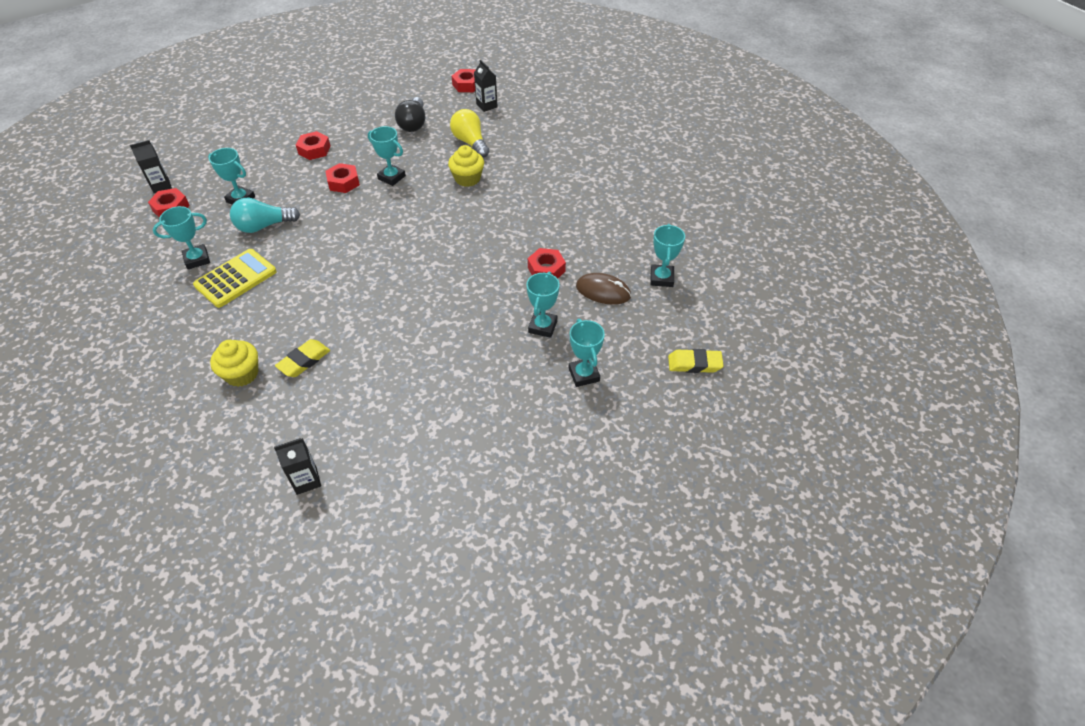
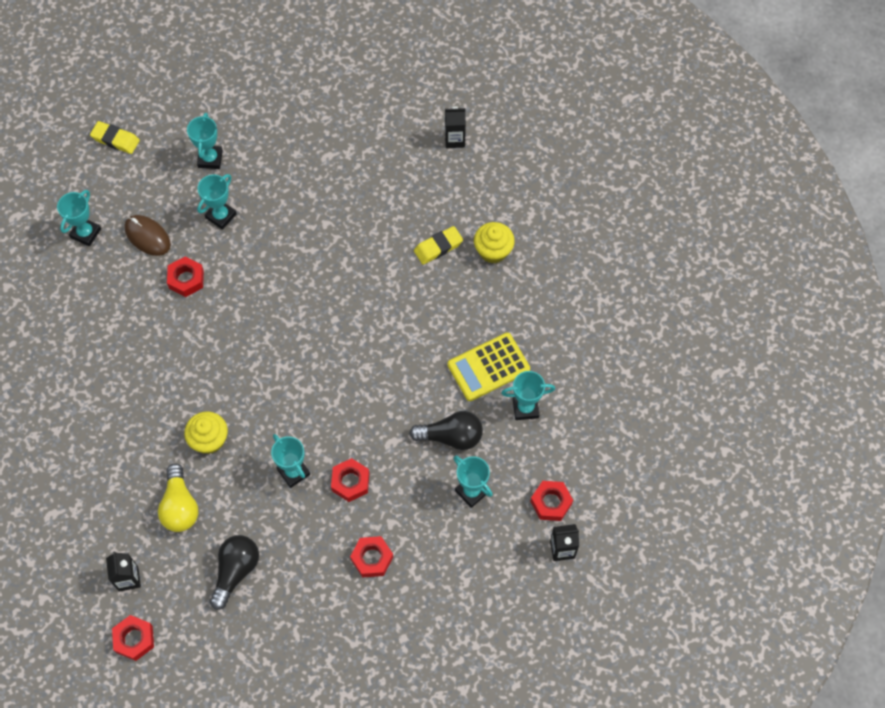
camera: 160 degrees left, 15 degrees up
turquoise light bulb [230,197,300,233] -> black light bulb [409,411,483,450]

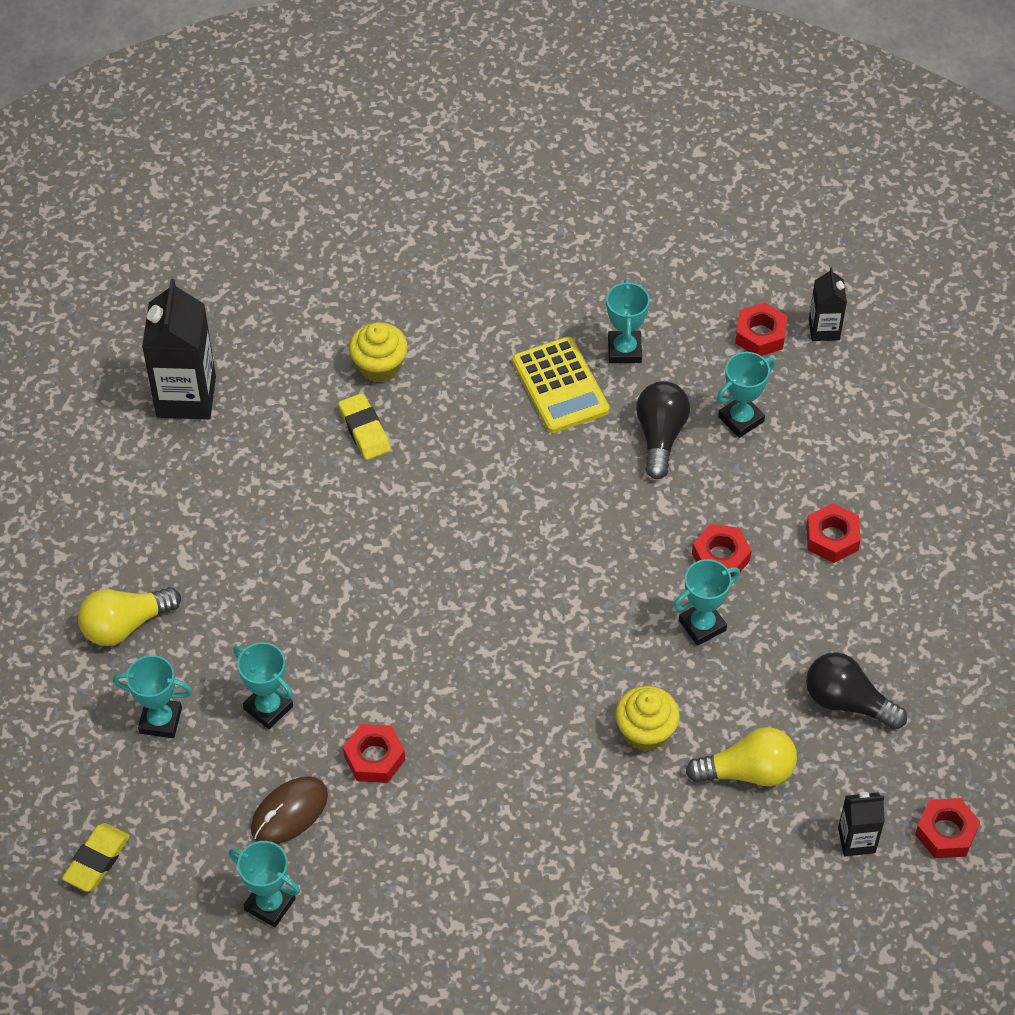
camera: 85 degrees left, 10 degrees down
black carton [445,107,466,148] -> black carton [142,279,216,420], size x1.87
none -> yellow light bulb [78,587,181,646]

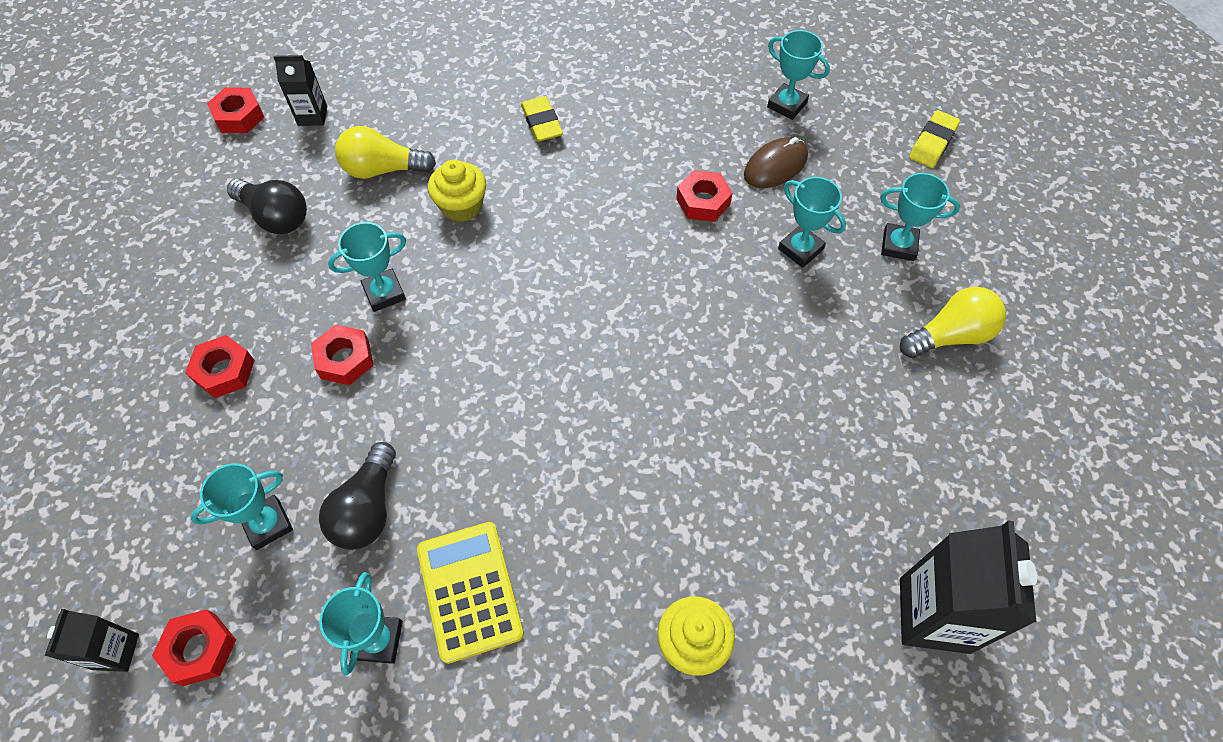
camera: 175 degrees left, 5 degrees up
yellow eraser [338,393,391,460] -> yellow eraser moved to [521,96,563,142]

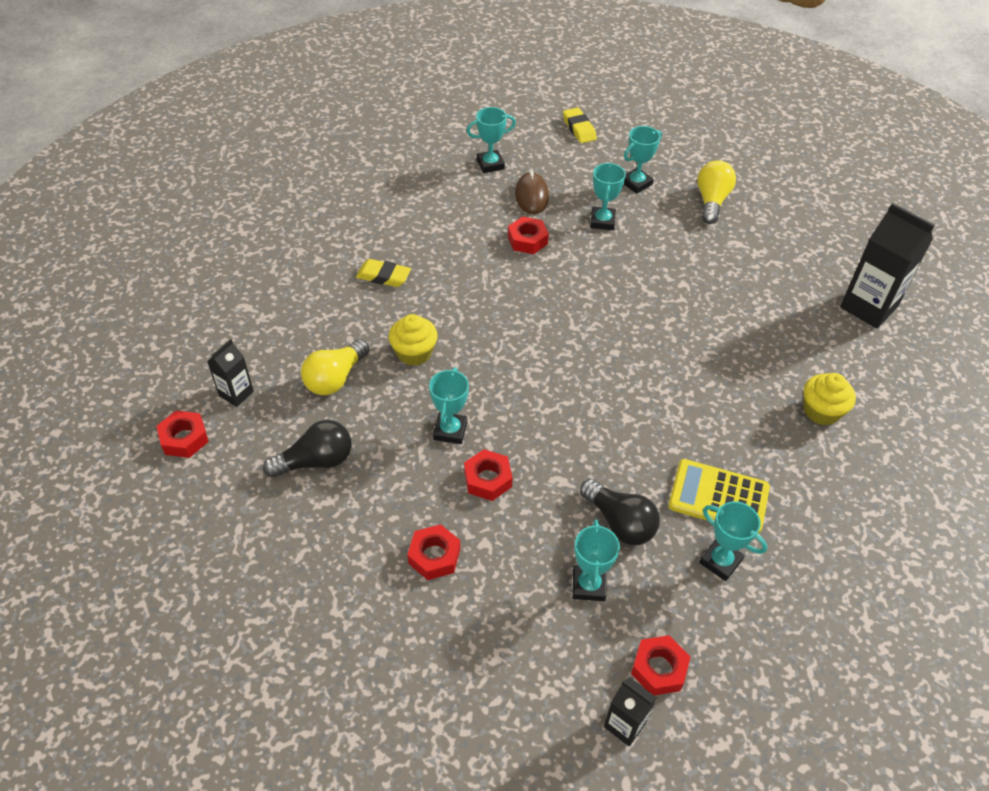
camera: 55 degrees left, 10 degrees down
turquoise trophy [778,177,846,268] -> turquoise trophy turned 75 degrees counterclockwise [590,162,626,230]

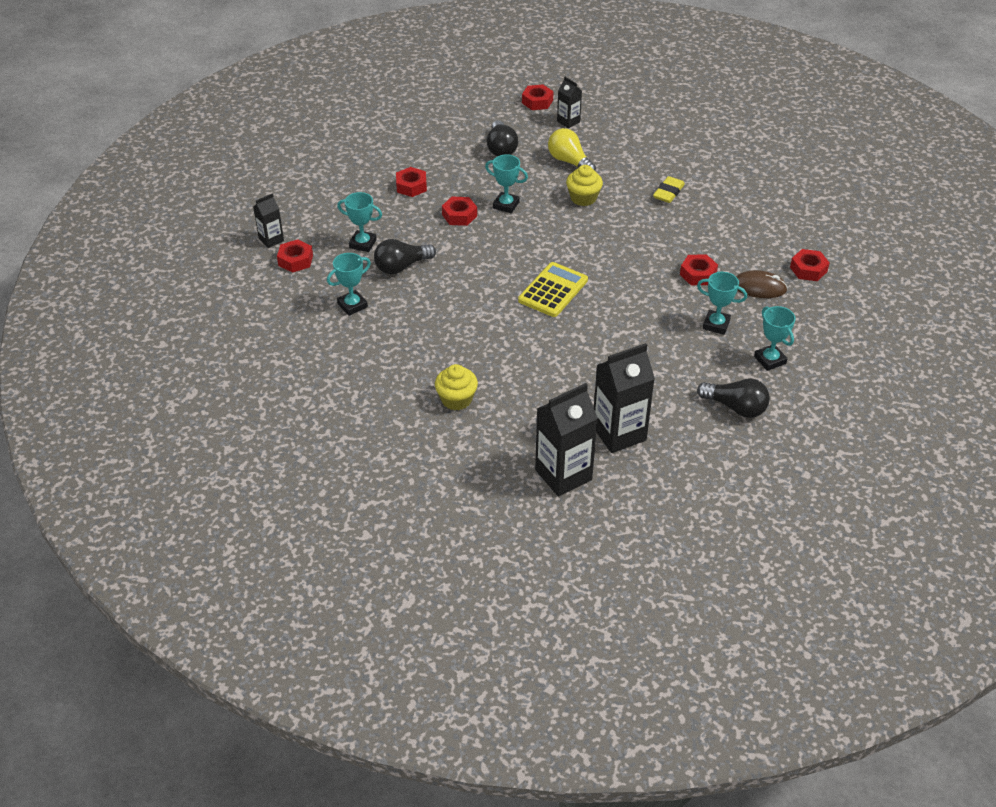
camera: 105 degrees right, 5 degrees down
turquoise trophy [466,107,516,173] -> red nut [790,249,830,281]
yellow eraser [563,107,597,143] -> none
yellow calculator [668,459,770,534] -> yellow calculator moved to [518,262,588,317]
yellow light bulb [697,160,736,224] -> black light bulb [697,378,770,418]
none -> black carton [594,343,655,453]

